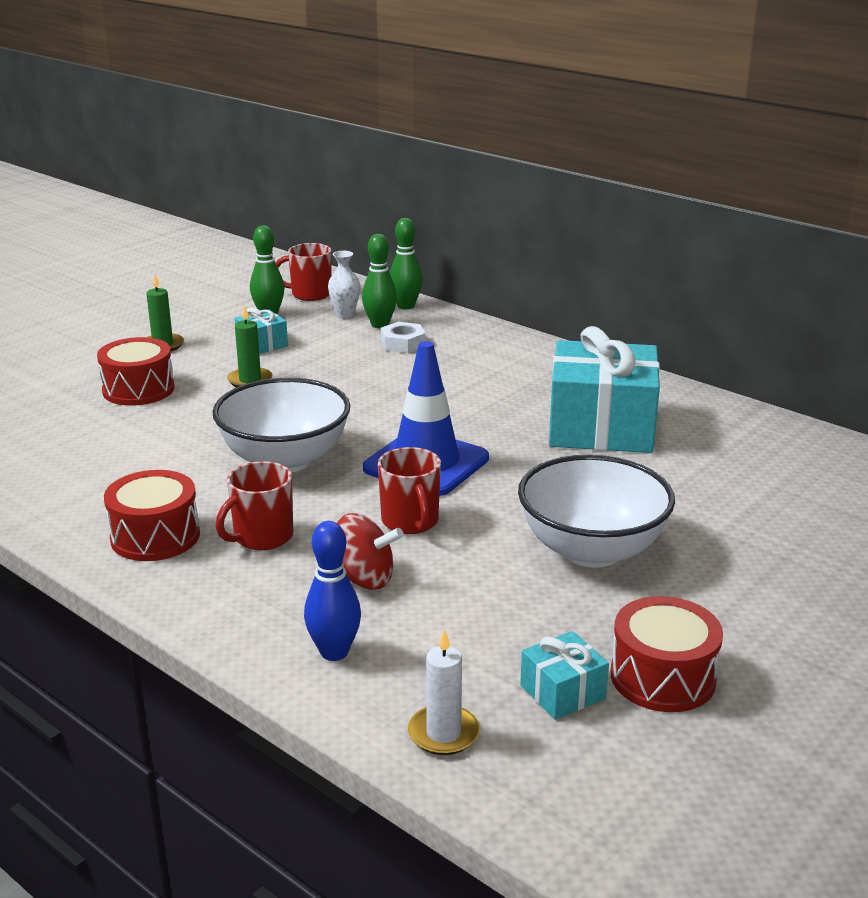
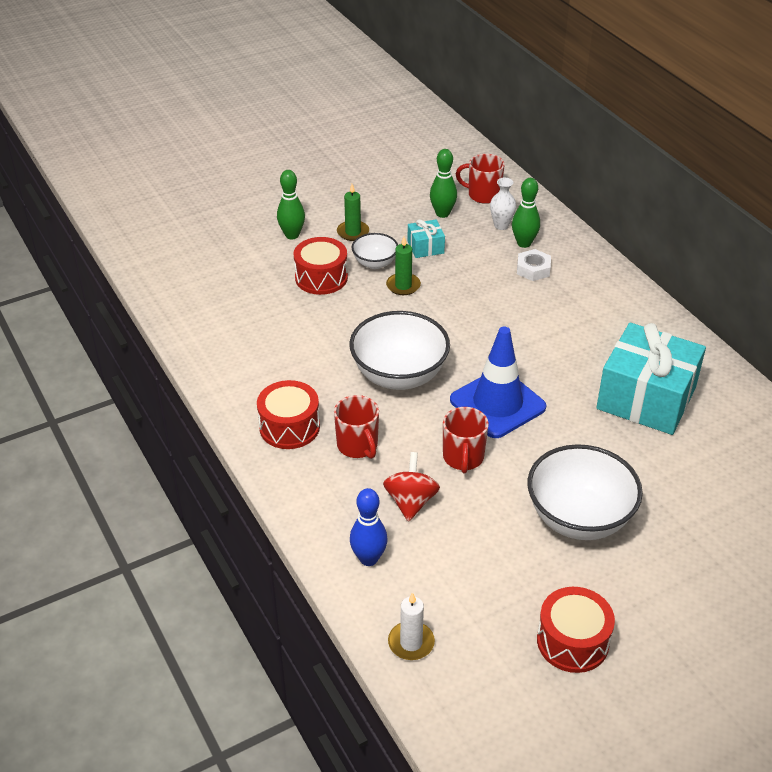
camera: 20 degrees right, 15 degrees up
red mug [216,461,293,550] -> red mug turned 90 degrees counterclockwise [334,395,379,459]
red spinning top [337,513,404,590] -> red spinning top turned 120 degrees counterclockwise [383,452,440,522]
green bowling pin [390,218,423,310] -> green bowling pin moved to [277,170,305,239]
turquoise gift [520,631,609,720] -> none
none -> white bowl [351,233,398,269]

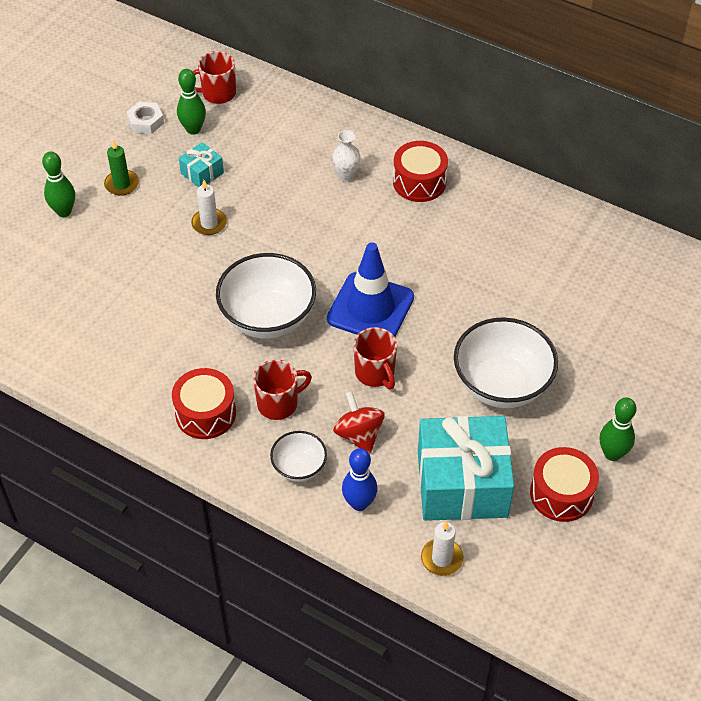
camera: 30 degrees left, 10 degrees up
red drum [294,237,348,295] -> red drum moved to [393,141,448,202]
red mug [334,395,379,459] -> red mug turned 60 degrees counterclockwise [253,359,312,420]
white bowl [351,233,398,269] -> white bowl moved to [270,431,327,482]
green candle [386,237,421,295] -> white candle [191,180,227,235]
white vase [490,178,516,230] -> white vase moved to [333,130,361,182]
green bowling pin [512,178,540,248] -> green bowling pin moved to [599,398,637,461]
white nut [517,249,551,281] -> white nut moved to [127,102,164,134]
turquoise gift [596,322,706,435] -> turquoise gift moved to [418,416,514,521]

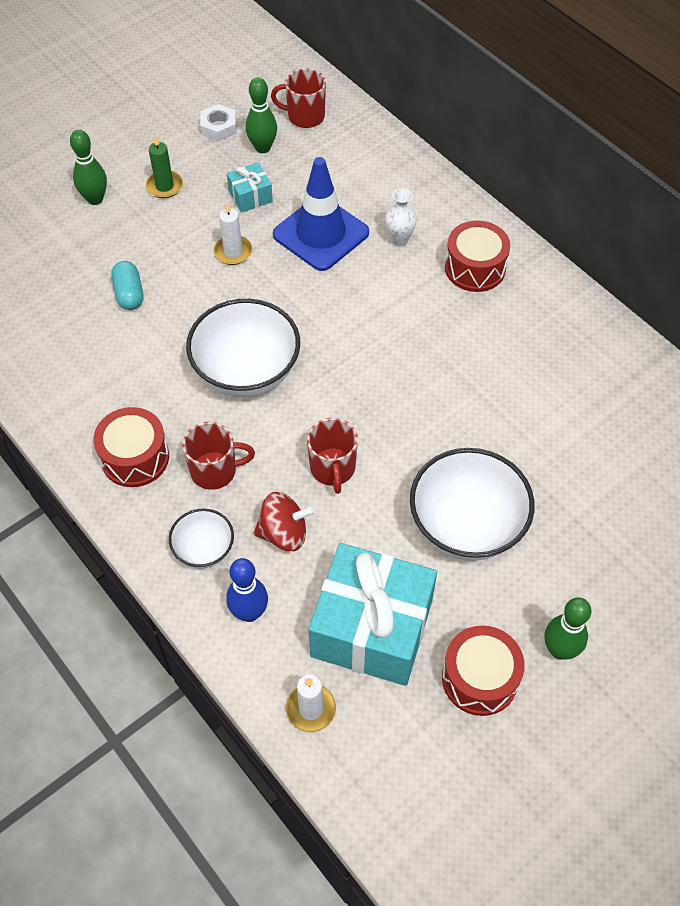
camera: 20 degrees right, 5 degrees up
blue traffic cone [327,242,414,336] -> blue traffic cone moved to [273,157,369,271]
red spinning top [333,391,385,454] -> red spinning top turned 90 degrees clockwise [254,492,316,551]
none -> turquoise capsule [111,261,143,310]

